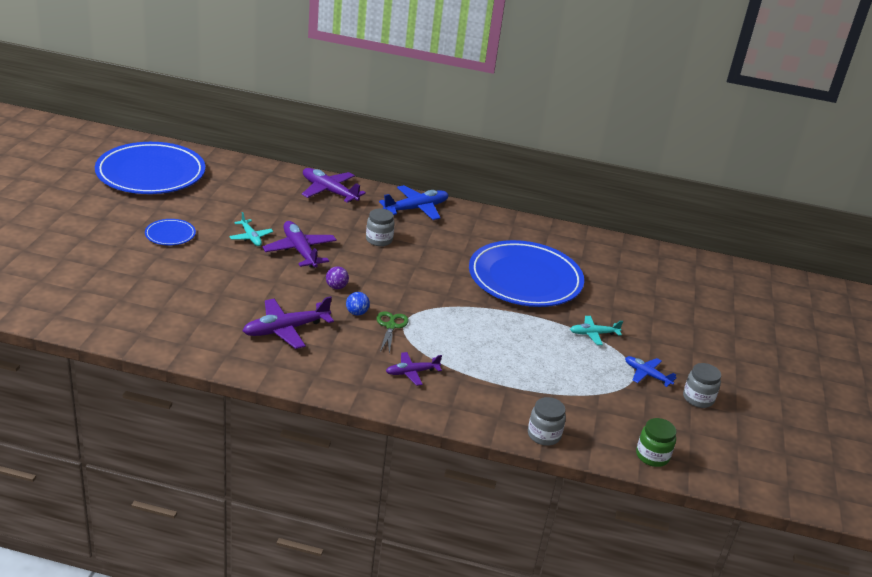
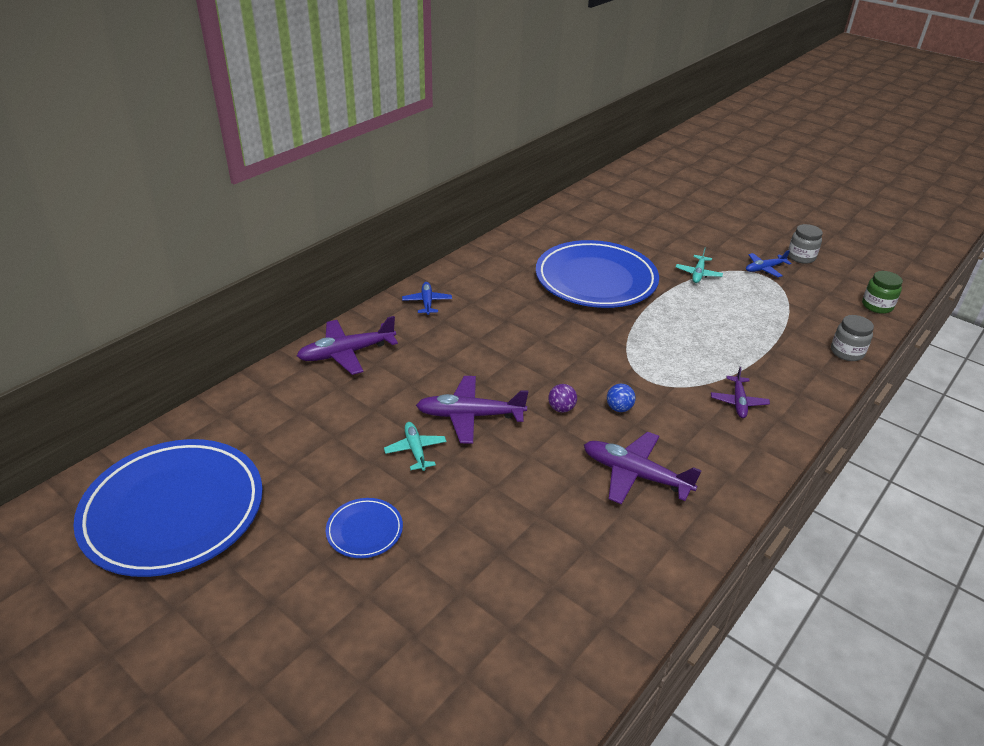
camera: 60 degrees left, 5 degrees up
turquoise plane [229,212,273,246] -> turquoise plane turned 105 degrees counterclockwise [384,422,447,471]
purple plane [243,296,334,349] -> purple plane turned 120 degrees clockwise [584,432,702,504]
grey jar [366,209,395,246] -> none
green scissors [377,311,409,354] -> none
blue plane [379,185,448,220] -> blue plane [402,282,452,315], size x0.60

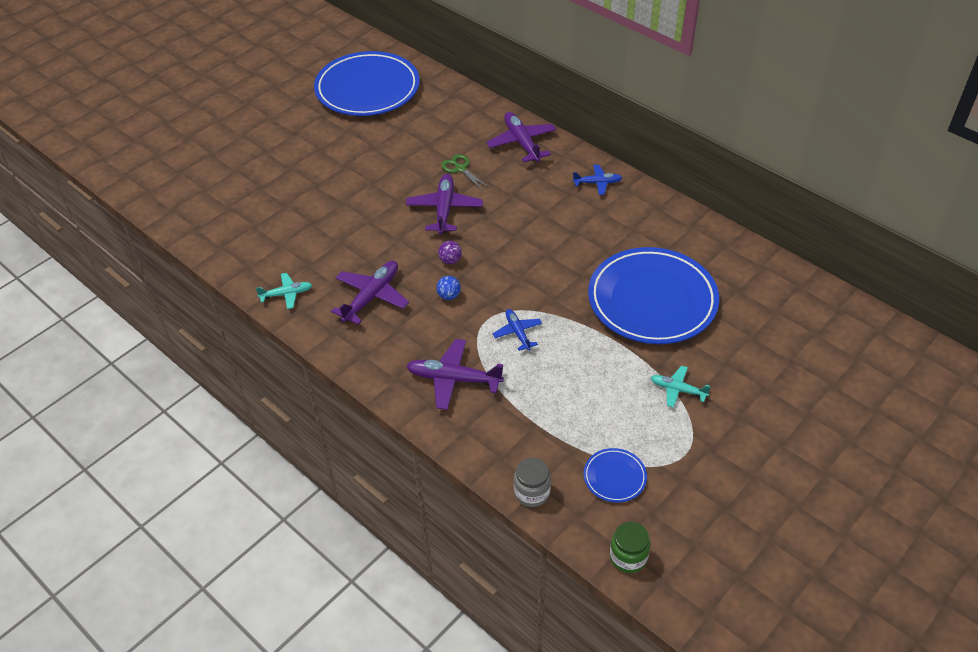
camera: 95 degrees right, 10 degrees up
blue plate [326,498,403,558] -> blue plate moved to [584,448,647,503]
turquoise plane [384,422,447,471] -> turquoise plane moved to [256,273,312,309]
purple plane [711,367,770,418] -> purple plane [406,339,504,410], size x1.67
blue plane [746,250,792,277] -> blue plane moved to [493,309,542,351]
grey jar [788,224,823,264] -> none
none -> green scissors [441,154,489,191]

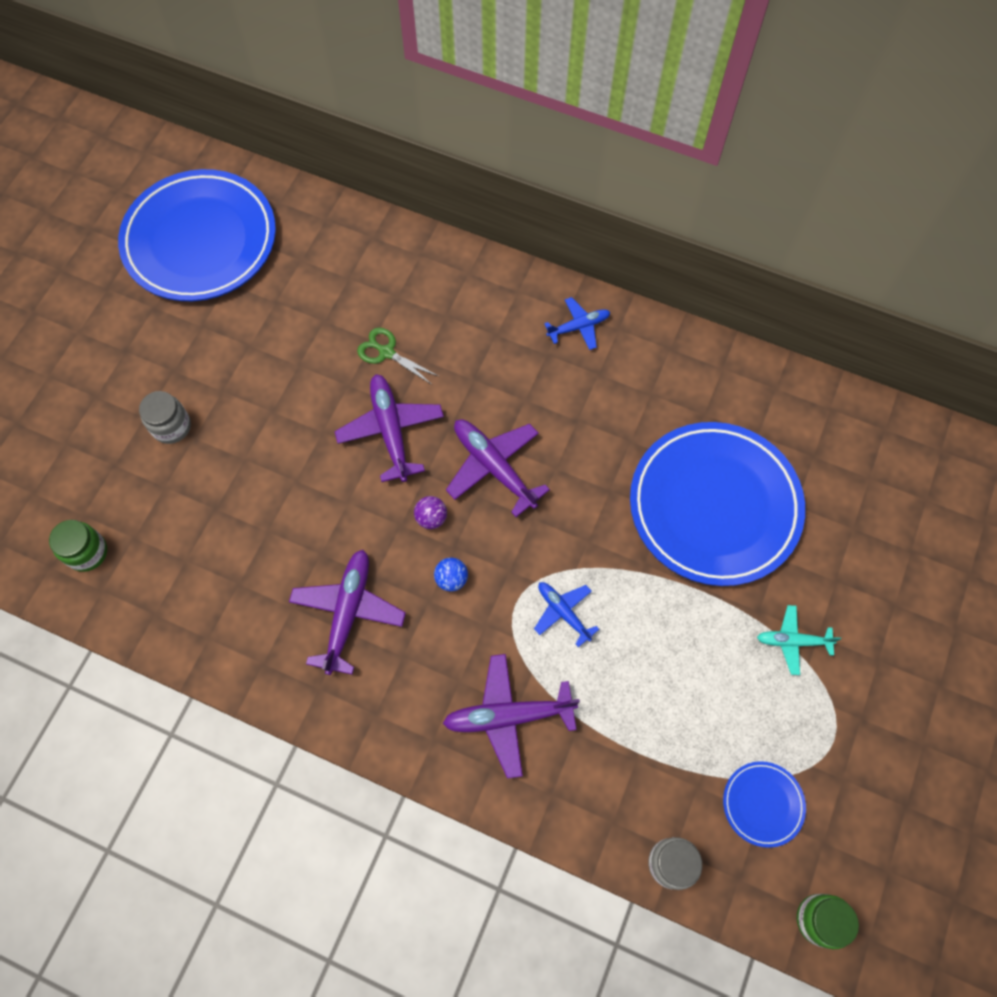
camera: 20 degrees left, 20 degrees up
turquoise plane [256,273,312,309] -> none
purple plane [486,112,556,162] -> purple plane moved to [446,420,550,517]
none -> green jar [49,520,107,572]
none -> grey jar [139,391,191,444]

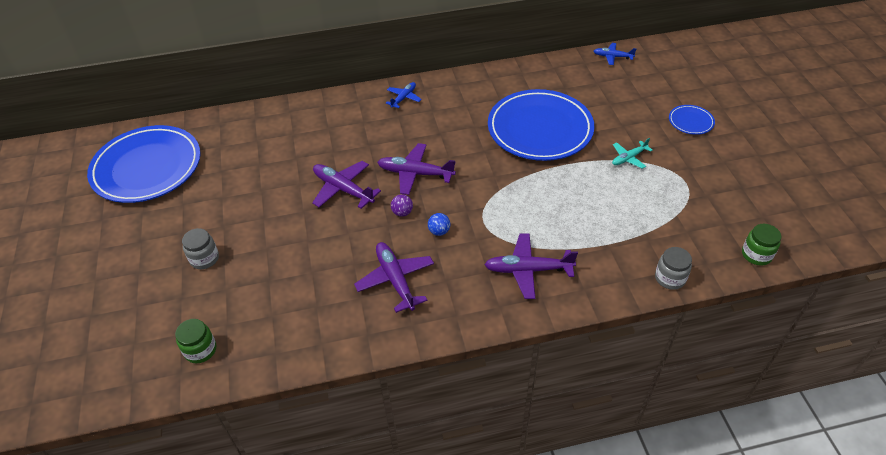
camera: 35 degrees left, 20 degrees down
green scissors [357,327,438,384] -> none
purple plane [443,654,580,779] -> purple plane turned 45 degrees clockwise [484,234,578,299]
blue plane [534,582,599,647] -> blue plane moved to [594,43,637,65]
blue plate [723,761,806,848] -> blue plate moved to [669,105,715,135]

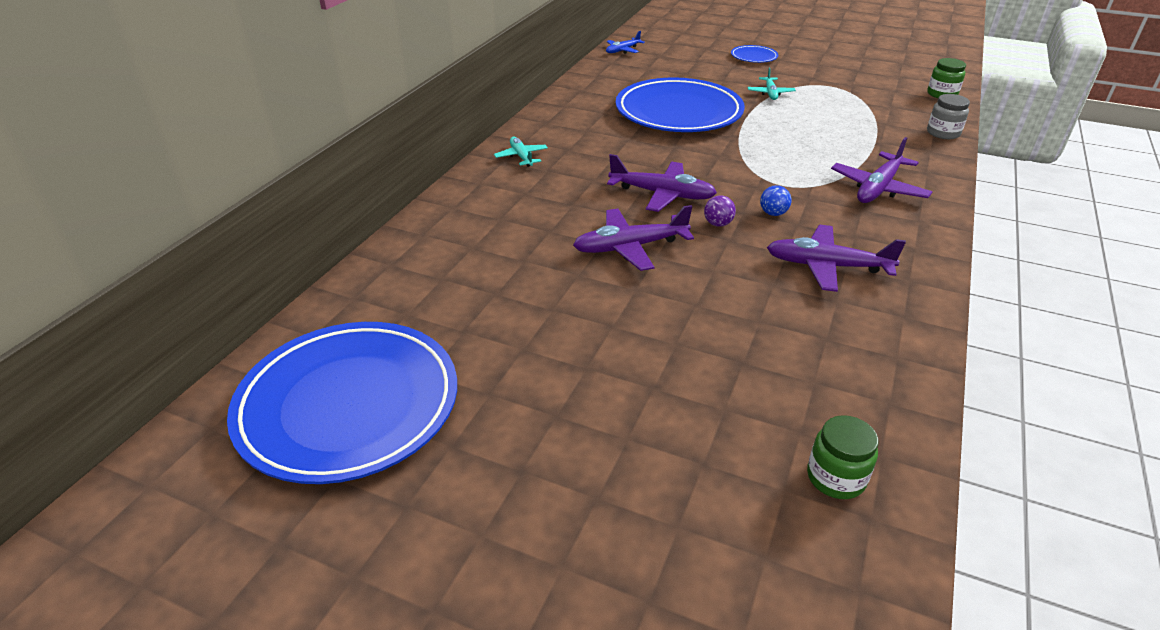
camera: 55 degrees left, 10 degrees down
grey jar [182,228,219,269] -> none
purple plane [377,143,456,195] -> purple plane turned 120 degrees counterclockwise [607,154,717,212]
blue plane [386,82,422,108] -> turquoise plane [494,137,548,167]

